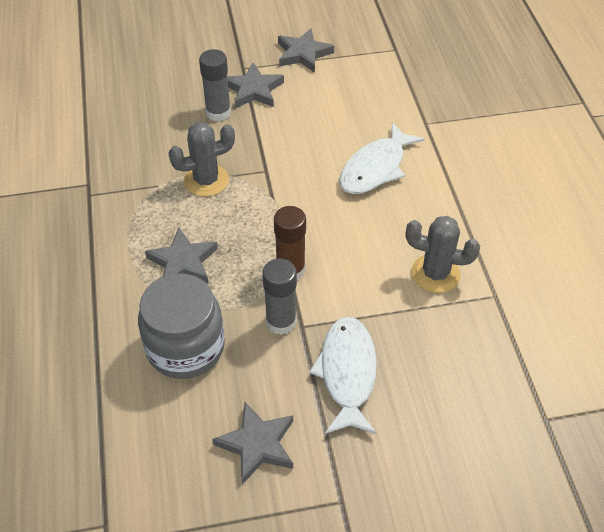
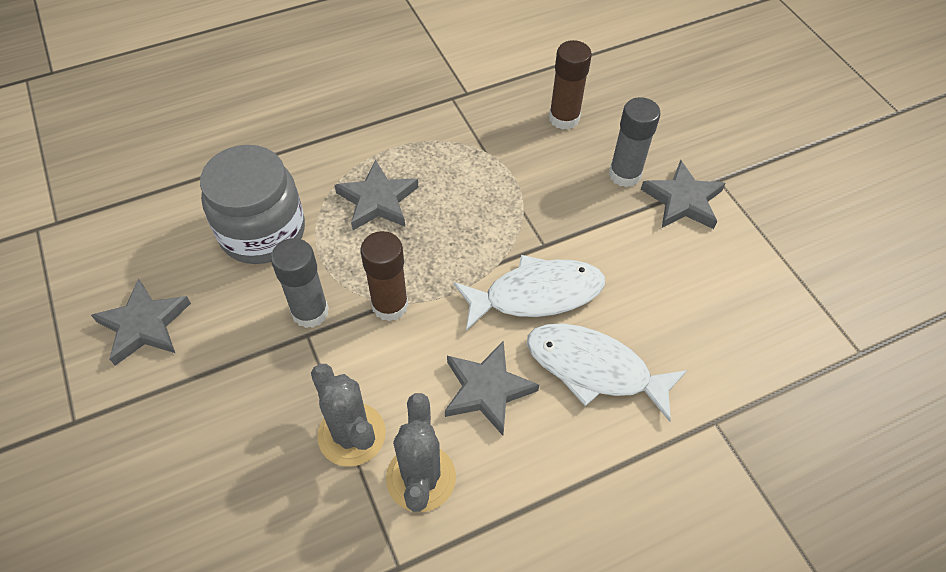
camera: 75 degrees right, 5 degrees up
grey cactus [169,122,235,197] -> grey cactus moved to [311,364,386,467]
grey star [278,28,334,73] -> grey star moved to [445,341,539,436]
white fish [309,317,377,434] -> white fish moved to [454,255,605,331]
none -> brown glue stick [549,40,592,130]

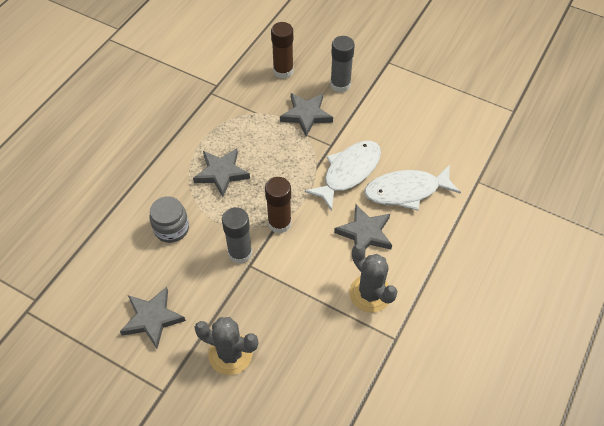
camera: 35 degrees left, 0 degrees up
grey jar [200,145,305,264] -> grey jar [149,196,189,243], size x0.60
grey cactus [311,364,386,467] -> grey cactus moved to [194,317,258,375]
grey star [641,160,726,229] -> grey star moved to [280,93,333,137]

